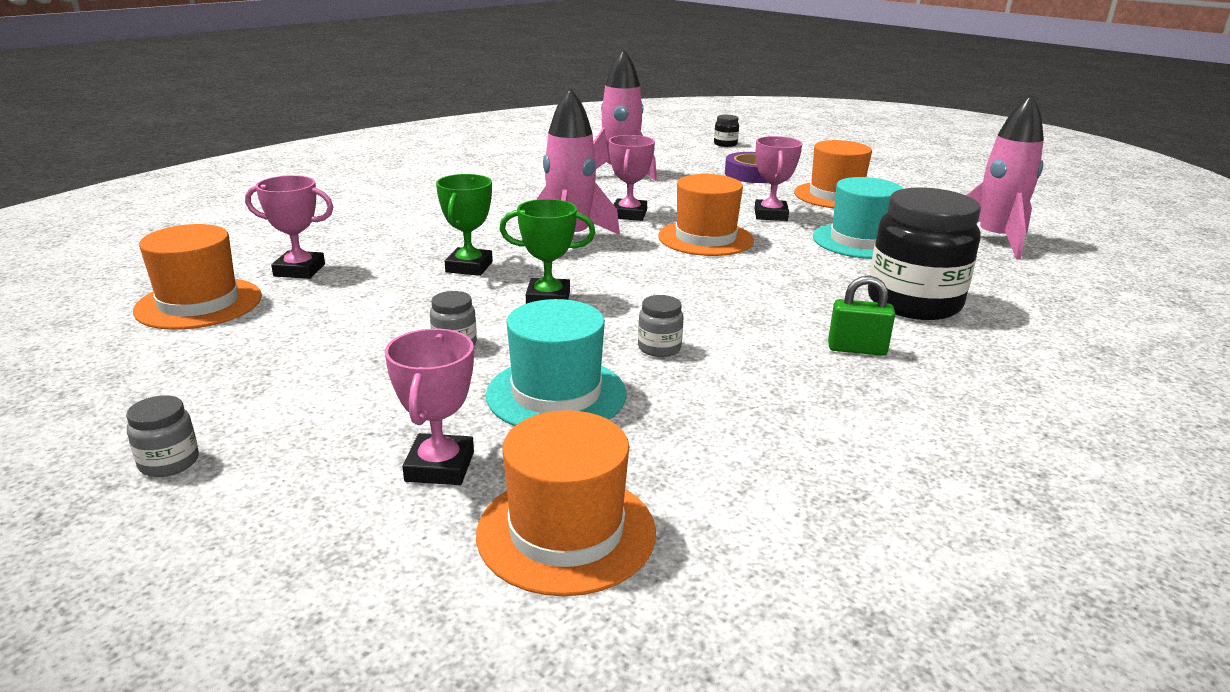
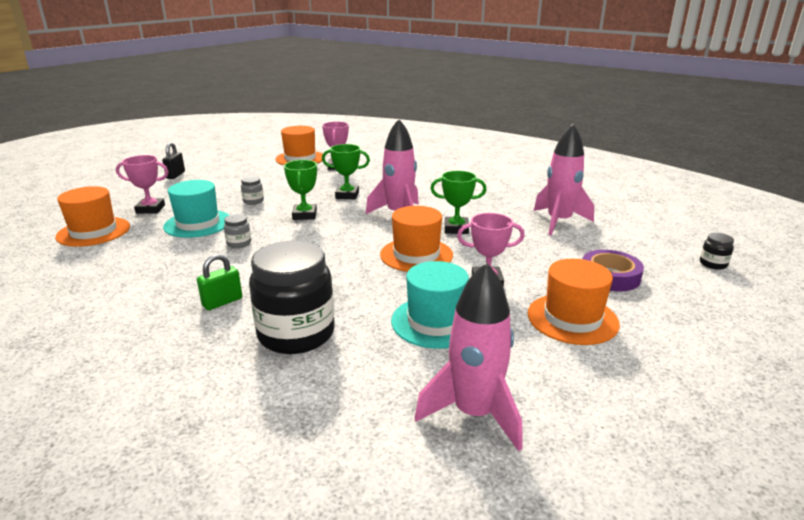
camera: 85 degrees right, 0 degrees up
grey jar [126,395,199,477] -> black padlock [162,142,185,179]
pink trophy [609,135,655,221] -> green trophy [430,171,487,234]
green padlock [828,276,895,356] -> green padlock turned 45 degrees clockwise [197,254,242,310]

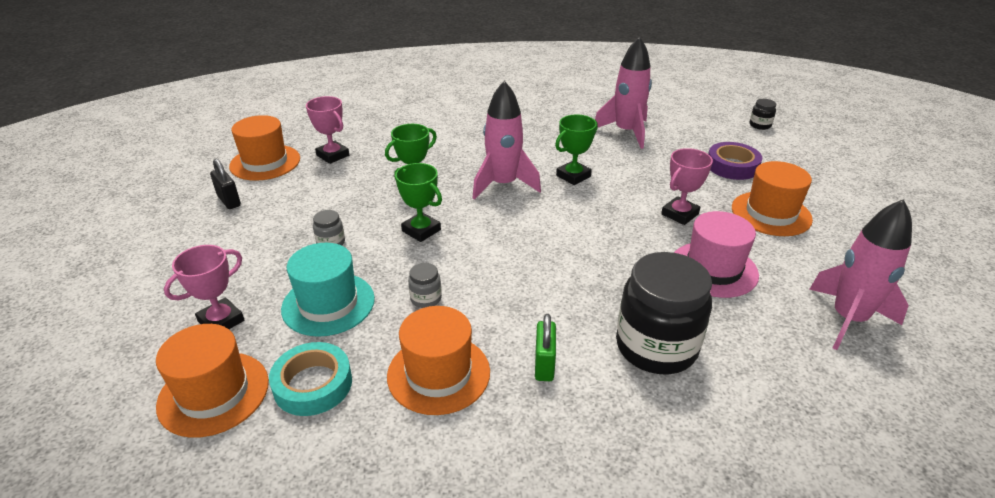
camera: 45 degrees left, 10 degrees up
black padlock [162,142,185,179] -> black padlock moved to [210,159,241,209]
orange hat [380,206,453,272] -> orange hat moved to [387,306,490,415]
turquoise hat [391,261,469,349] -> pink hat [674,211,759,298]
none -> turquoise tape [269,342,352,416]

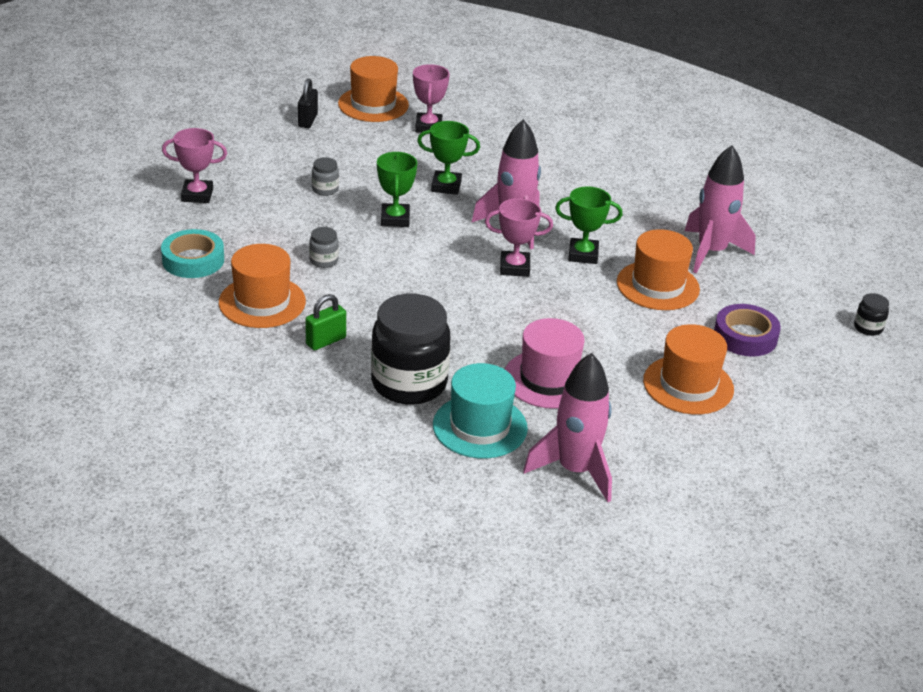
camera: 45 degrees right, 0 degrees up
orange hat [156,324,269,438] -> orange hat moved to [617,229,700,310]
turquoise hat [281,243,375,337] -> turquoise hat moved to [433,363,528,459]
pink trophy [661,148,713,225] -> pink trophy moved to [485,198,553,277]

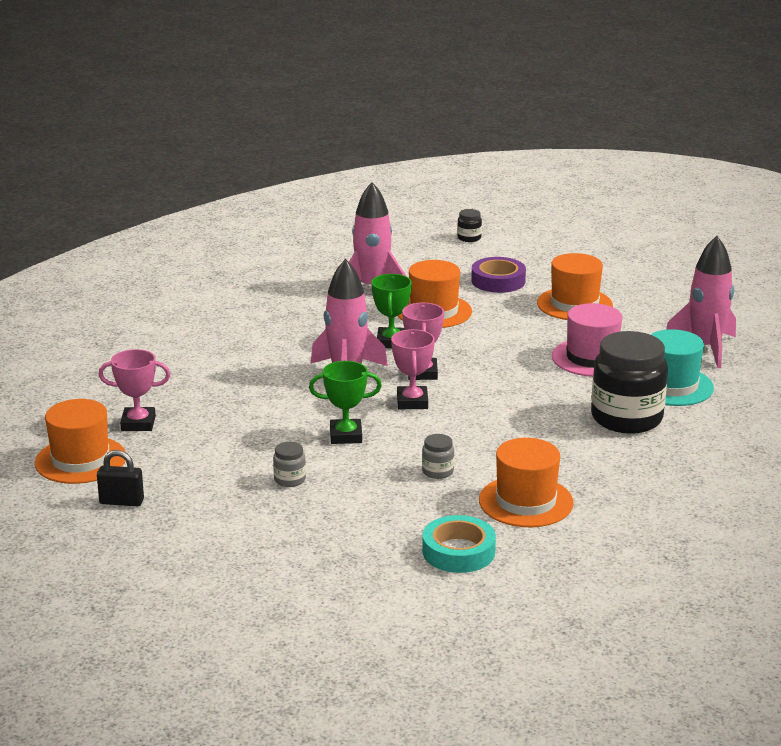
camera: 90 degrees left, 10 degrees down
pink trophy [162,128,227,203] -> pink trophy moved to [391,329,435,409]
green padlock [305,294,346,350] -> none
green trophy [417,121,480,195] -> none

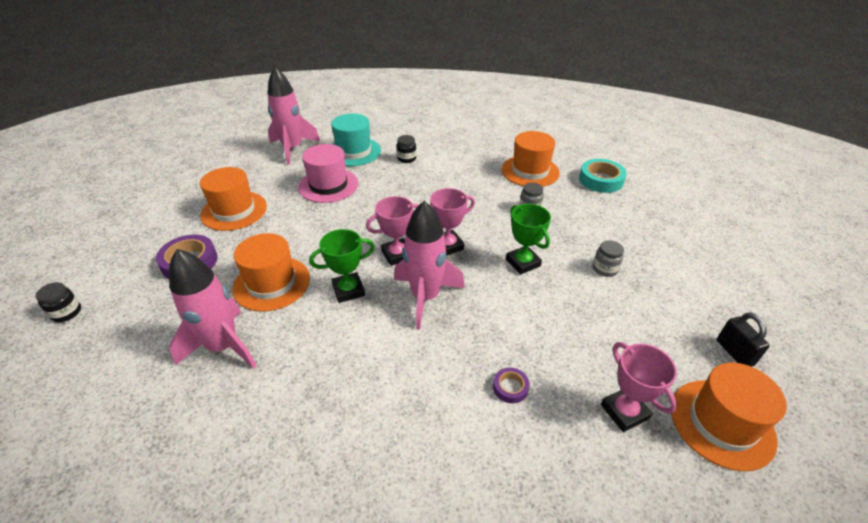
camera: 115 degrees left, 15 degrees up
black jar [591,331,668,434] -> black jar [397,135,416,163], size x0.42
none -> purple tape [493,368,529,403]

